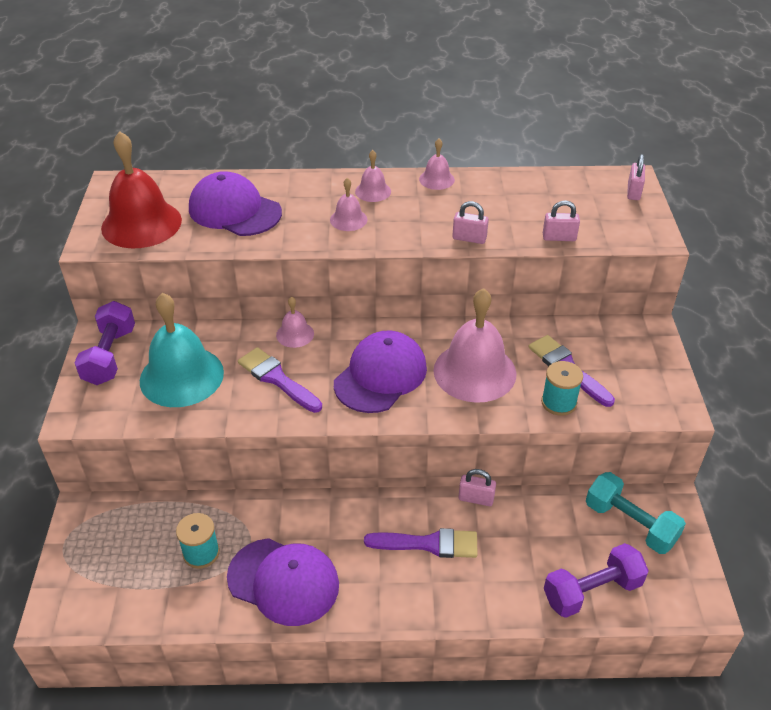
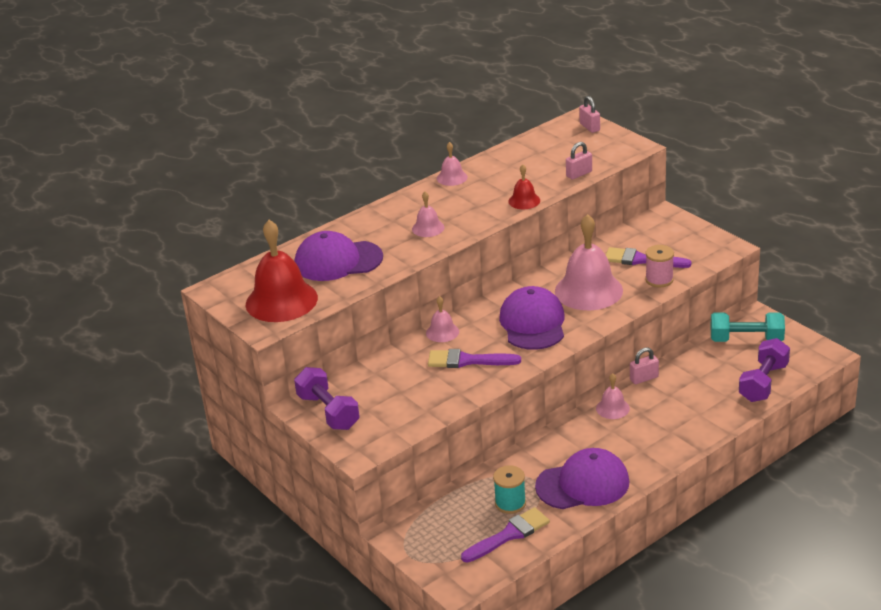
camera: 35 degrees left, 10 degrees down
turquoise bell [140,293,224,407] -> none
pink bell [355,150,391,202] -> pink bell moved to [596,373,630,419]
purple brush [364,528,478,558] -> purple brush moved to [461,507,550,563]
pink padlock [453,201,489,244] -> red bell [508,164,540,209]
turquoise spool [541,361,583,416] -> pink spool [645,245,674,287]

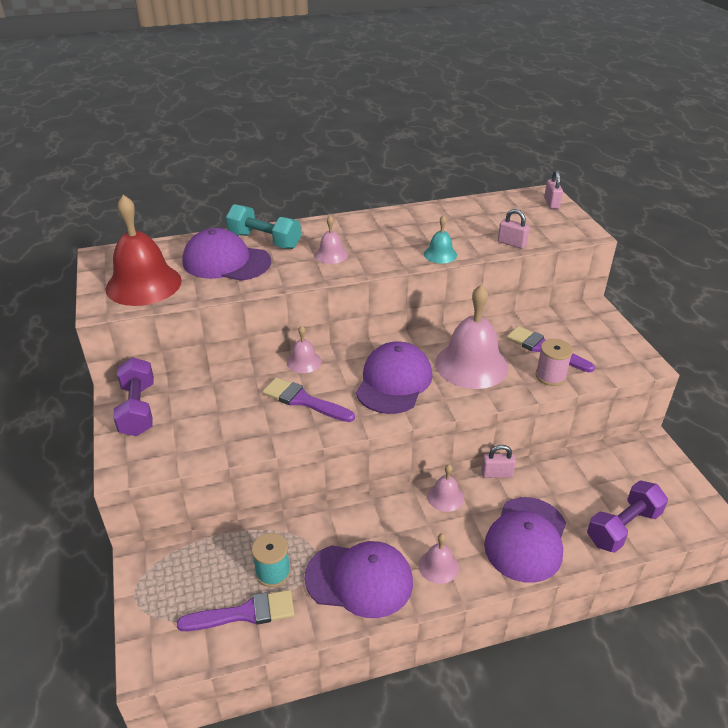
camera: 20 degrees right, 5 degrees up
pink bell [437,142,468,186] -> pink bell moved to [419,533,459,584]
red bell [508,164,540,209] -> turquoise bell [424,215,457,264]
pink padlock [566,142,592,179] -> pink padlock turned 45 degrees clockwise [498,209,530,249]
turquoise dumbbell [711,312,785,342] -> turquoise dumbbell moved to [226,204,301,249]
none -> purple cap [484,497,566,583]

